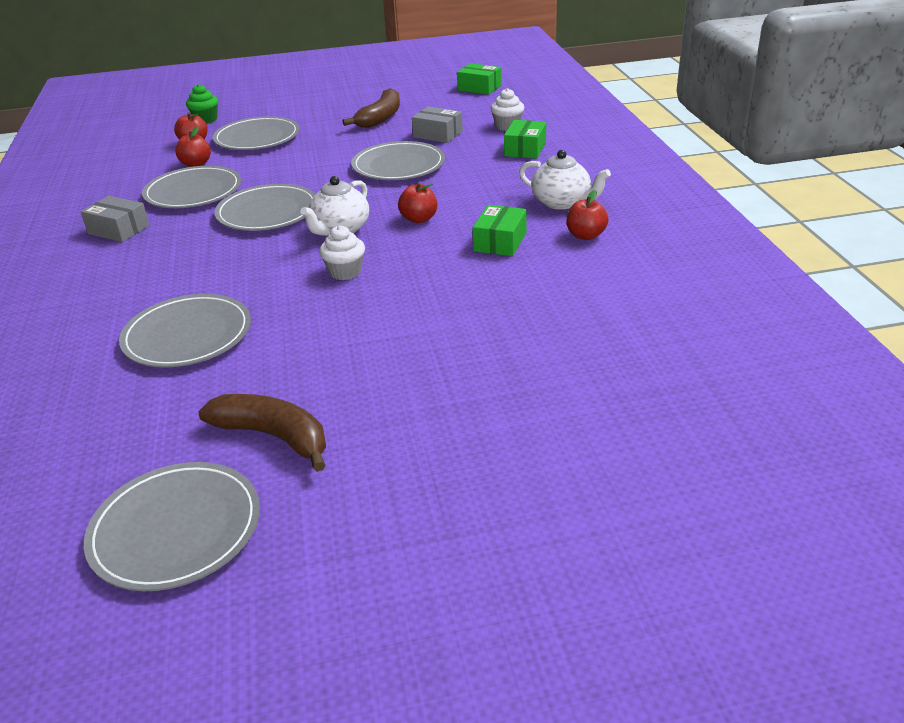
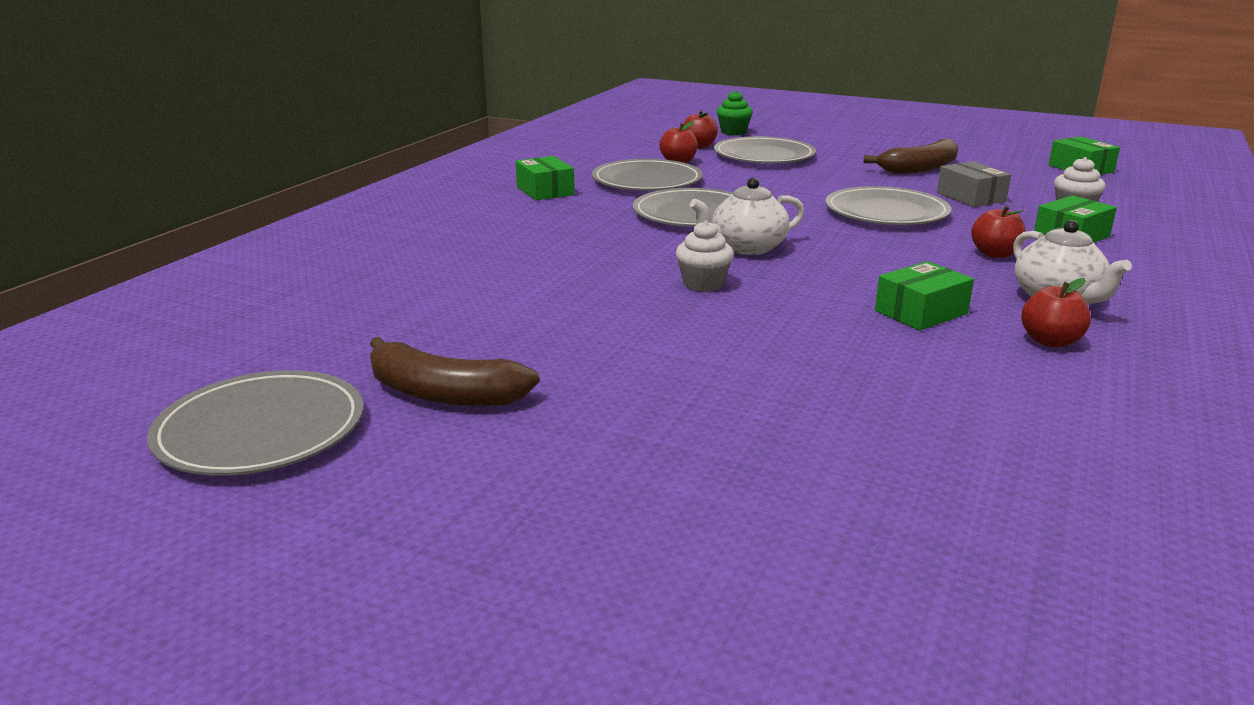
camera: 35 degrees right, 10 degrees down
grey box [81,196,149,242] -> green box [516,156,575,200]
grey plate [119,294,251,368] -> none
brown banana [198,394,326,472] -> brown banana turned 135 degrees clockwise [370,337,540,406]
red apple [398,183,438,223] -> red apple moved to [971,206,1026,258]

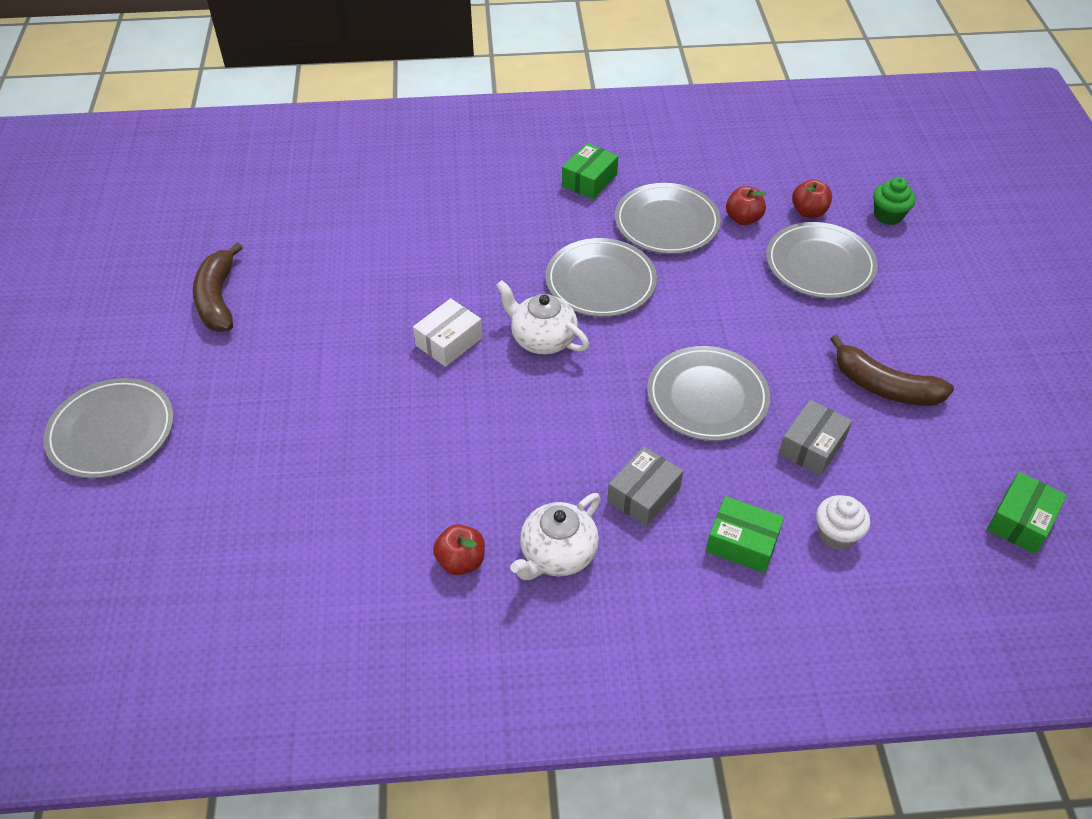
camera: 60 degrees right, 25 degrees up
grey plate [147,370,364,476] -> grey plate moved to [43,378,174,479]
white cupcake [676,221,734,292] -> white box [413,298,482,367]
green box [875,261,974,330] -> none
red apple [971,206,1026,258] -> grey box [607,446,683,527]

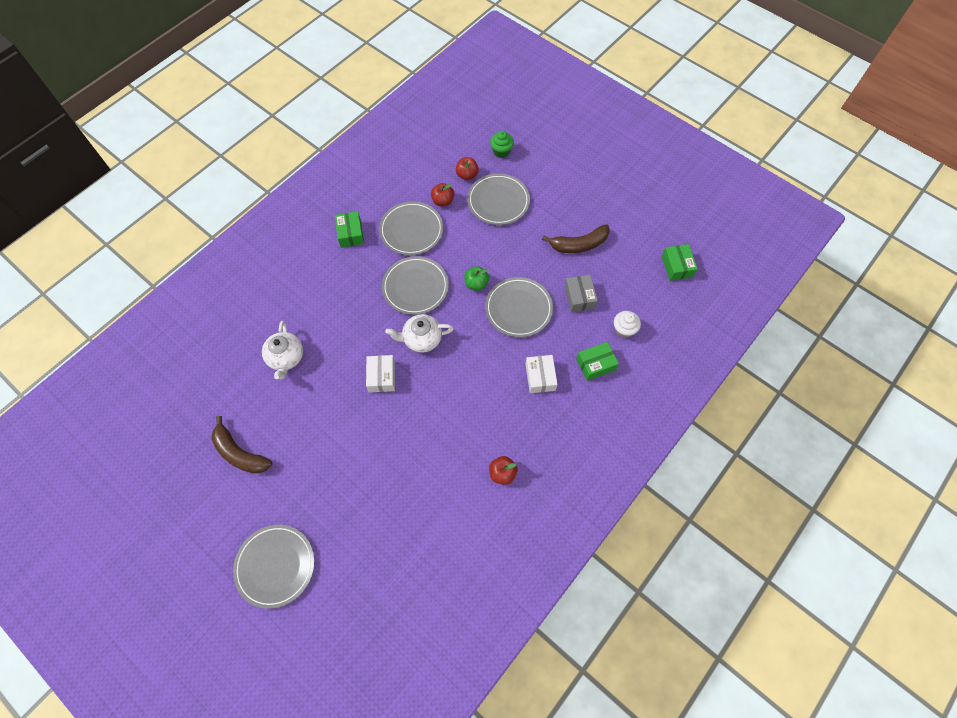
camera: 45 degrees left, 15 degrees up
white teapot [510,493,601,580] -> white teapot moved to [262,321,303,379]
grey box [607,446,683,527] -> white box [525,355,558,393]
none -> green apple [464,266,489,291]

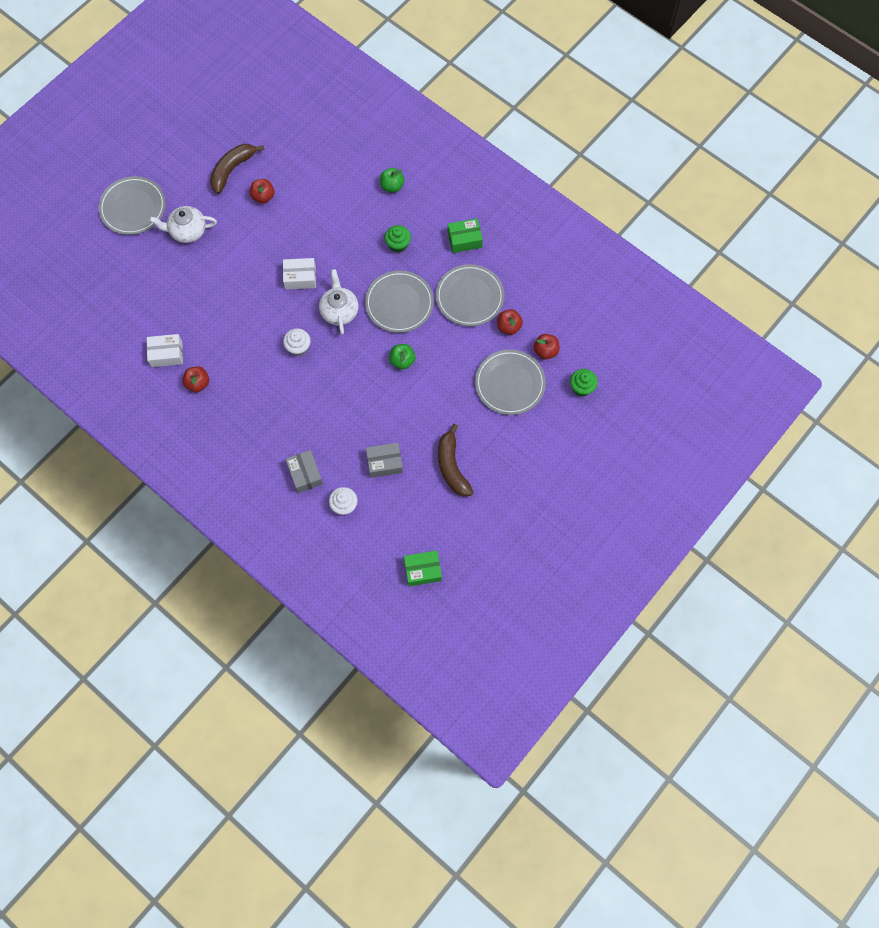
camera: 90 degrees right, 5 degrees up
white teapot [262,321,303,379] -> white teapot moved to [149,206,217,243]
grey plate [485,277,553,337] -> none
white box [525,355,558,393] -> white box moved to [147,334,183,367]
green box [576,342,619,381] -> grey box [285,450,323,493]
none -> red apple [250,179,275,203]
none -> white cupcake [283,328,311,356]
none -> green apple [380,168,404,192]
none -> green cupcake [385,225,411,253]

